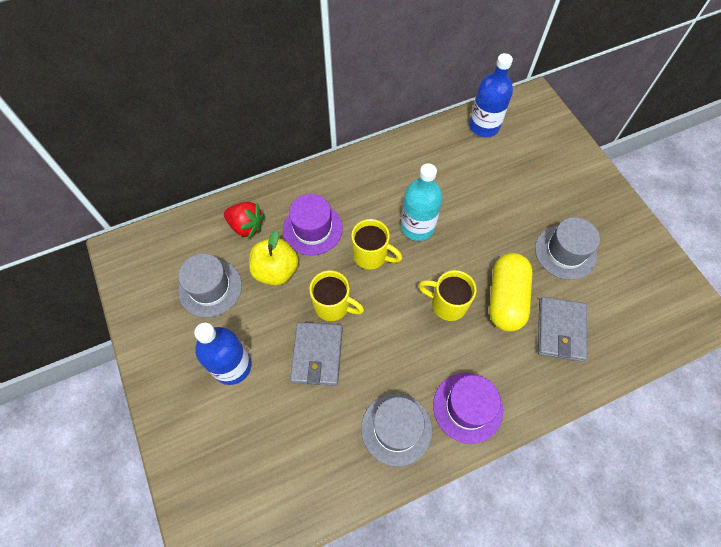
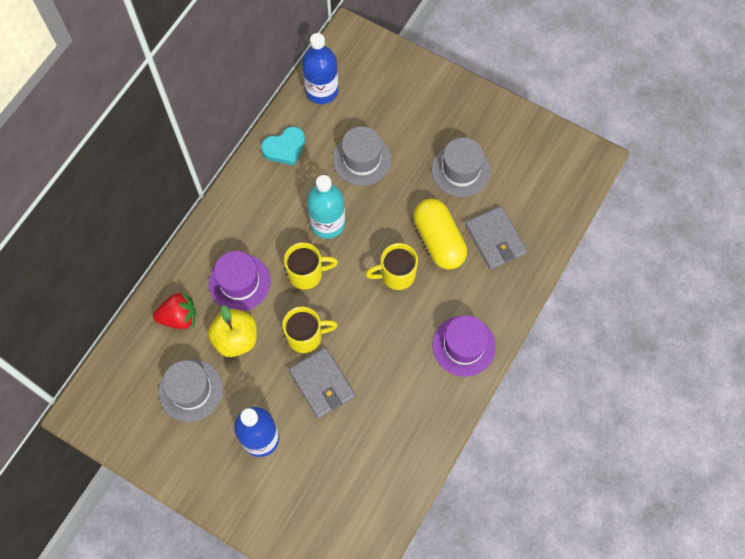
camera: 35 degrees left, 5 degrees up
grey hat [361,393,432,467] -> grey hat moved to [333,126,391,186]
none -> turquoise heart [261,126,305,166]

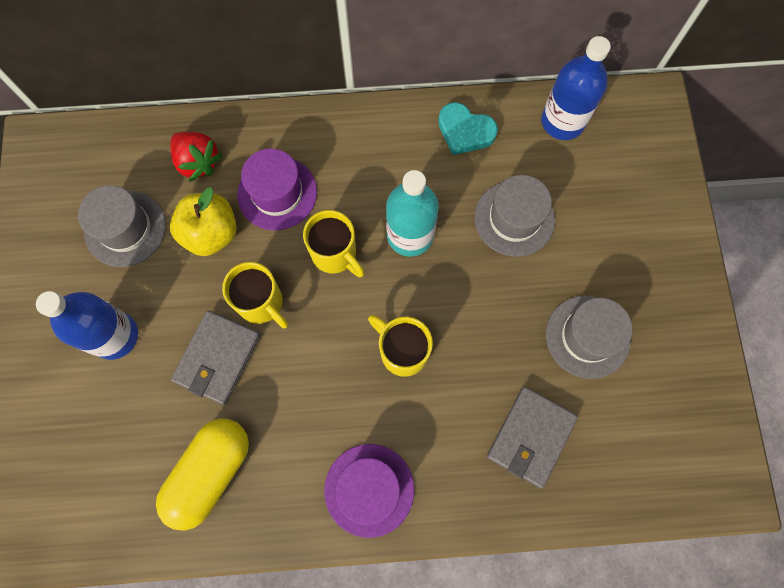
camera: 55 degrees right, 5 degrees up
yellow capsule [413,198,467,270] -> yellow capsule moved to [156,418,249,530]

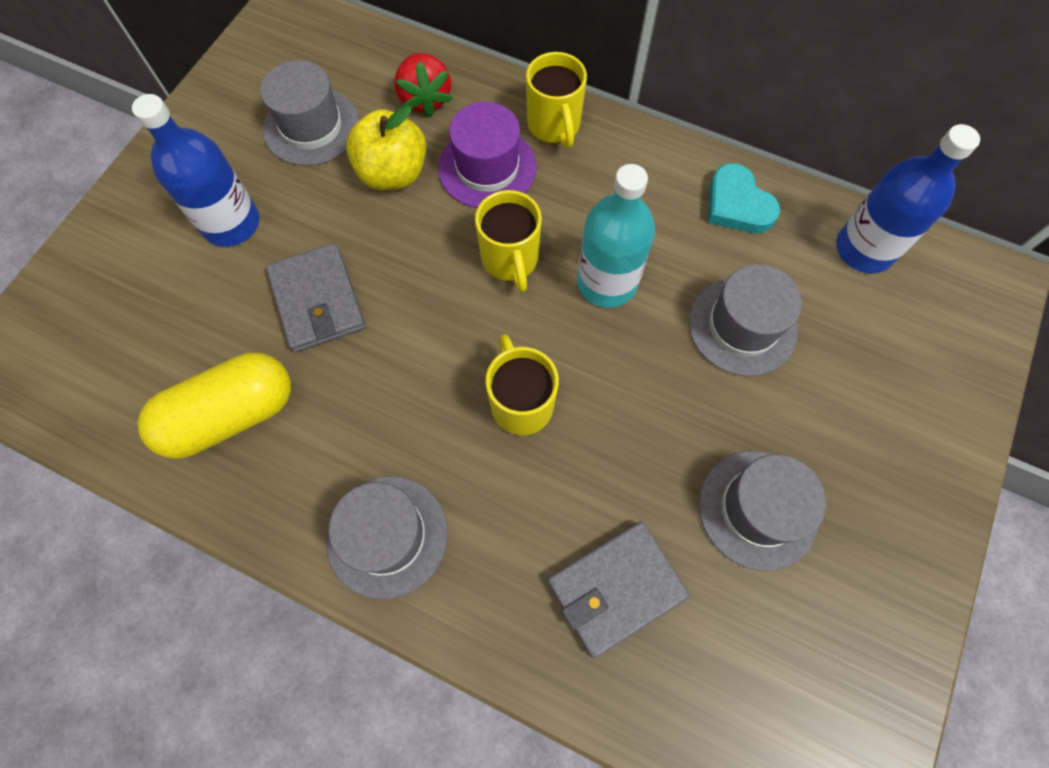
camera: 30 degrees right, 5 degrees down
grey wallet [171,310,261,405] -> grey wallet turned 75 degrees counterclockwise [266,243,365,353]
yellow mug [222,262,288,329] -> yellow mug moved to [526,52,587,148]
purple hat [324,444,414,538] -> grey hat [326,476,448,599]

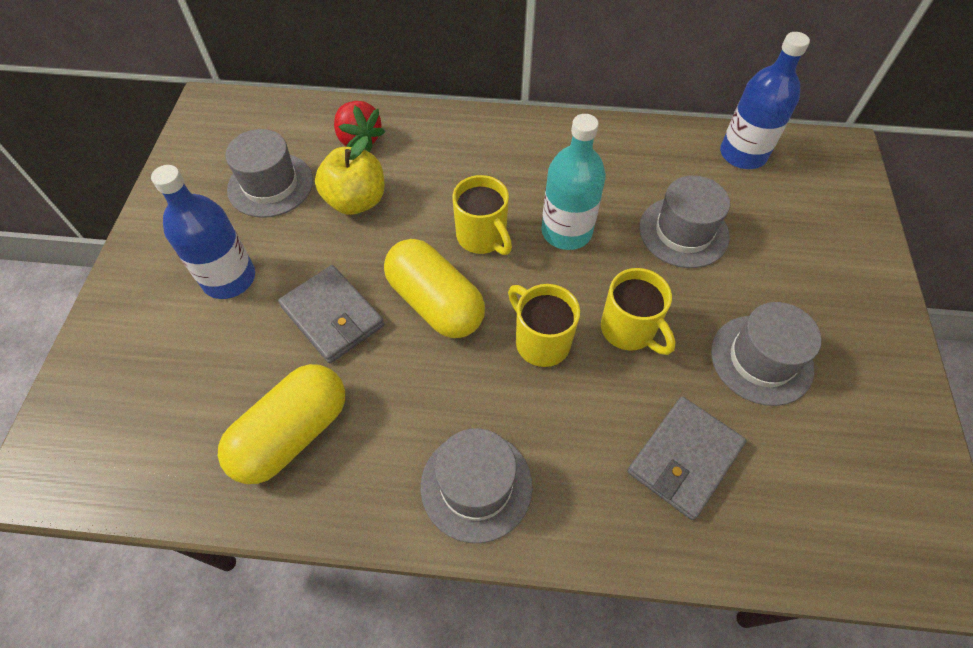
camera: 20 degrees left, 10 degrees down
purple hat [438,102,537,208] -> none
yellow mug [526,52,587,148] -> yellow mug moved to [601,268,676,355]
turquoise heart [708,163,780,233] -> none
none -> yellow capsule [384,239,485,338]

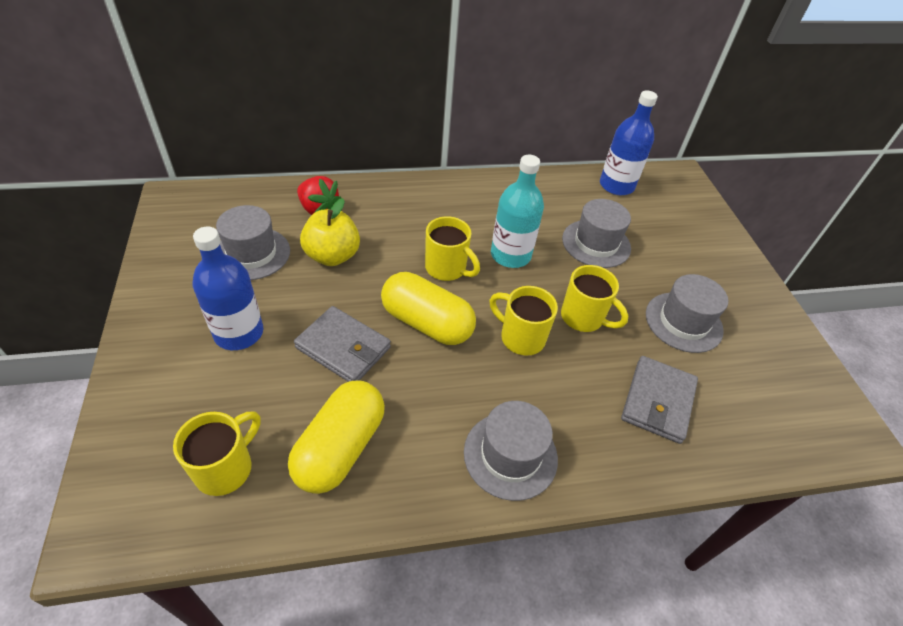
camera: 20 degrees left, 10 degrees down
none -> yellow mug [173,411,261,496]

